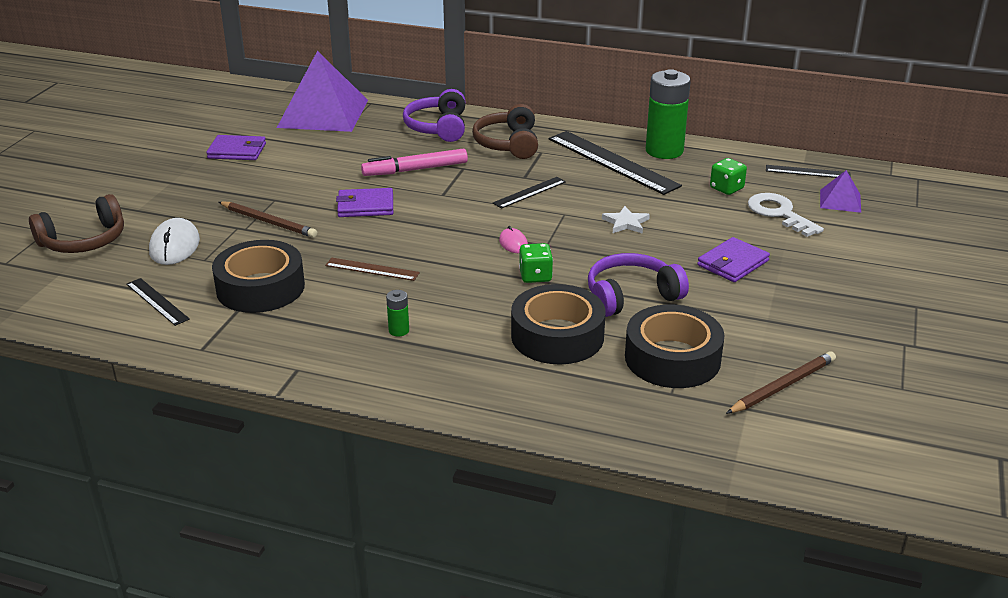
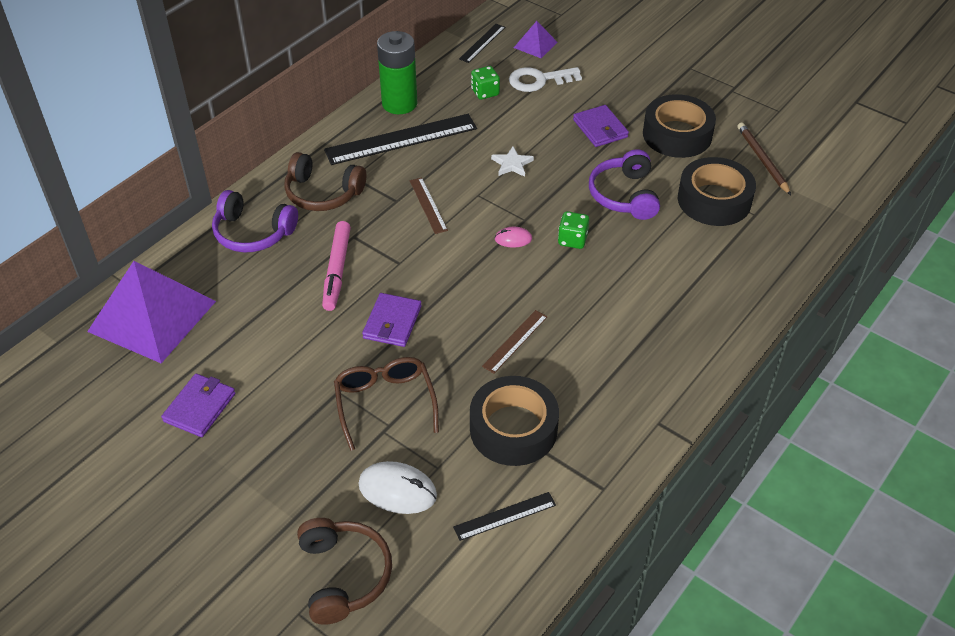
camera: 70 degrees left, 15 degrees up
brown pencil [219,201,317,238] -> brown glasses [334,357,439,451]
green battery [386,290,409,337] -> none
black ruler [493,177,566,209] -> brown ruler [410,177,448,234]
black tape [511,284,606,364] -> black tape moved to [643,94,716,158]

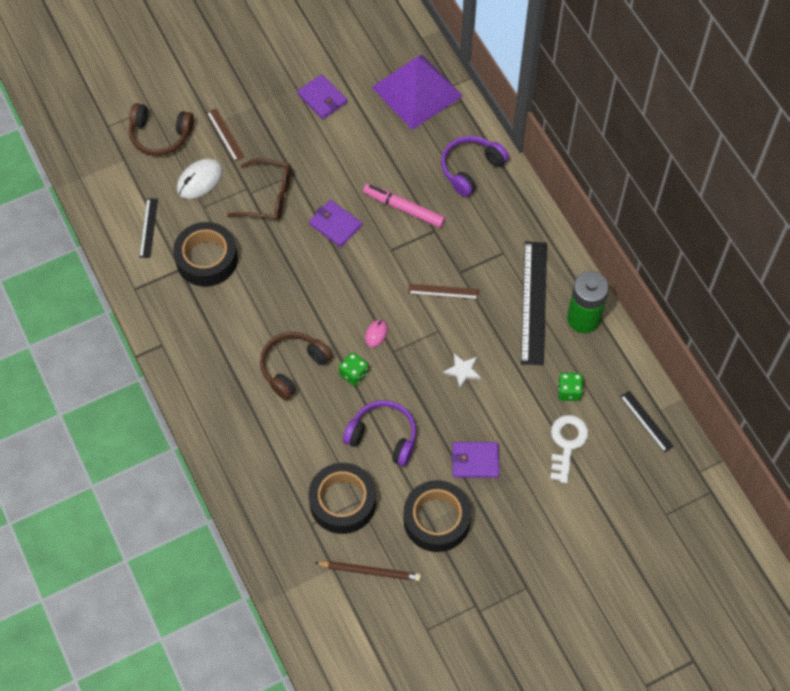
camera: 115 degrees right, 15 degrees up
brown headphones [284,152,366,211] -> brown headphones moved to [260,332,333,400]
brown ruler [482,310,548,374] -> brown ruler moved to [207,109,245,162]
purple pyramid [514,21,558,58] -> none

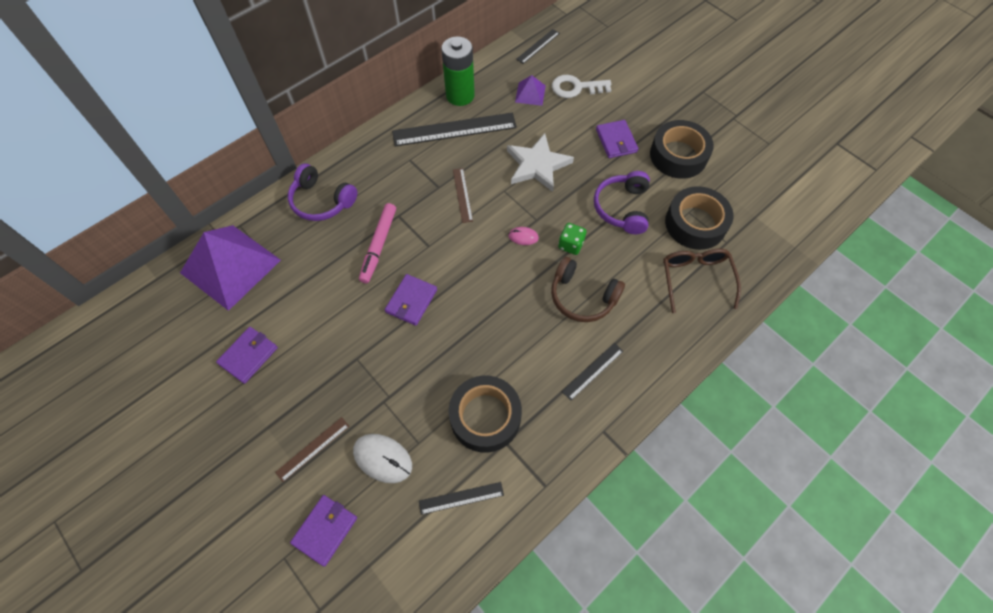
camera: 105 degrees left, 0 degrees up
brown headphones [129,103,194,156] -> purple wallet [290,495,357,567]
brown glasses [227,158,291,221] -> brown glasses moved to [663,249,741,313]
brown pencil [315,561,421,581] -> none
white star [443,353,481,389] -> white star [507,133,574,192], size x1.97
green dice [558,373,583,401] -> purple pyramid [515,75,546,106]
none -> black ruler [562,343,623,401]

